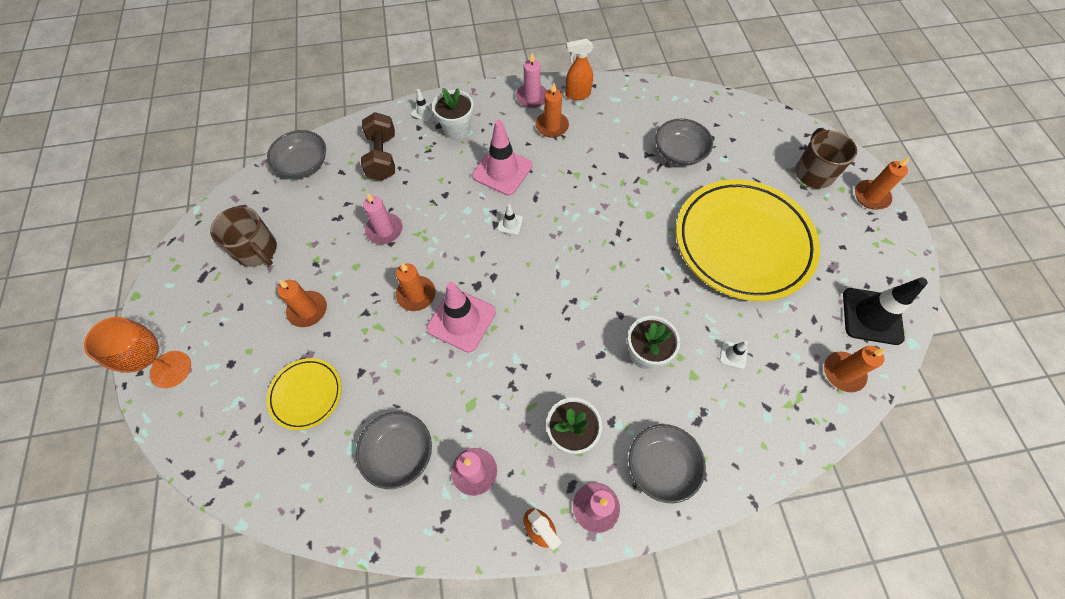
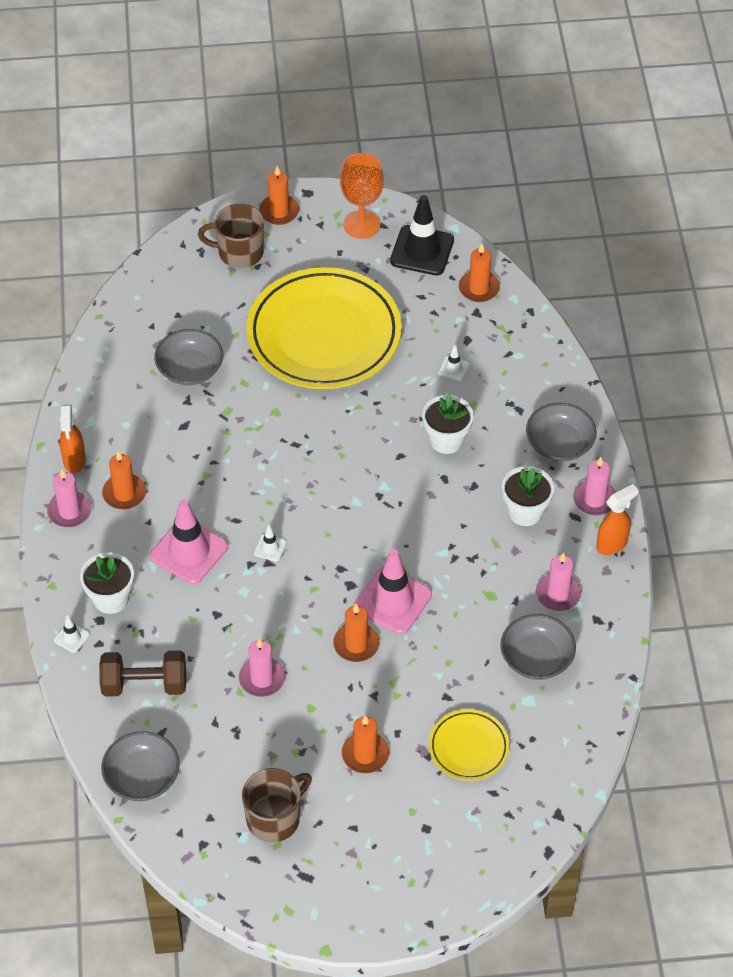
camera: 85 degrees left, 10 degrees down
orange goblet [84,317,191,388] -> orange goblet moved to [340,153,384,239]

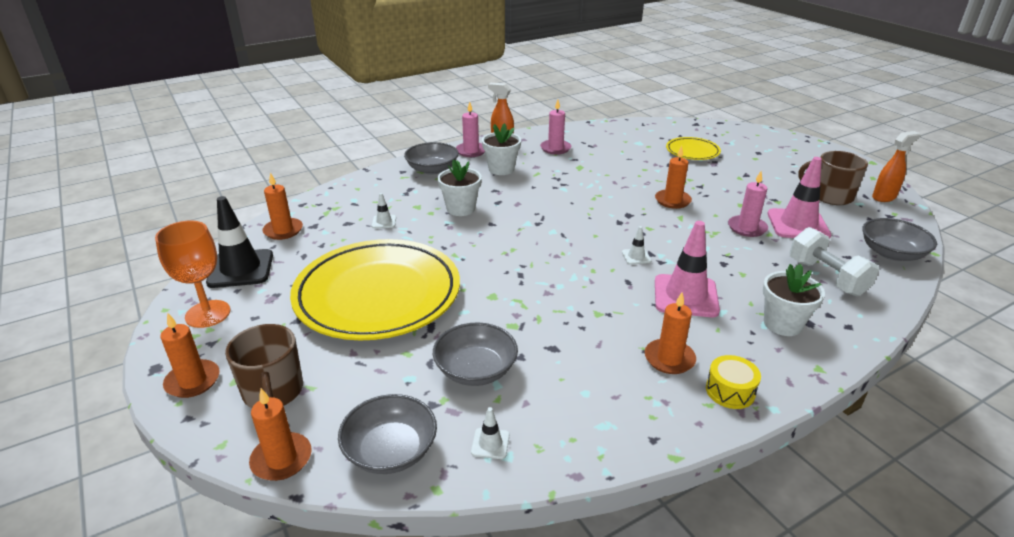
camera: 115 degrees left, 20 degrees down
pink candle [47,469,92,527] -> yellow drum [706,355,761,409]
white traffic cone [54,615,90,653] -> white traffic cone moved to [471,407,510,459]
orange spray bottle [60,404,86,473] -> orange spray bottle moved to [872,131,921,202]
brown dumbbell [99,650,186,697] -> white dumbbell [790,227,879,296]
orange candle [342,715,389,773] -> orange candle moved to [249,388,312,481]
pink traffic cone [354,549,432,634] -> pink traffic cone moved to [768,157,831,239]
grey bowl [501,614,576,680] -> grey bowl moved to [338,394,437,474]

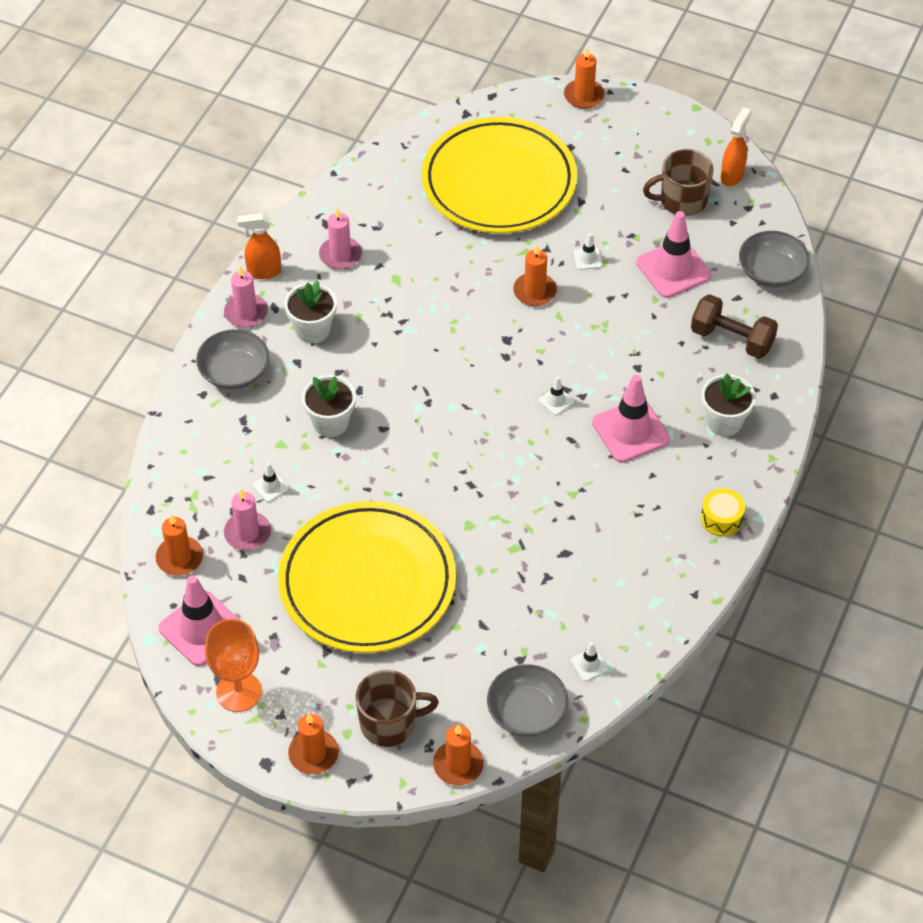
camera: 35 degrees left, 20 degrees up
black traffic cone [206,196,273,288] -> pink traffic cone [158,575,240,666]
brown mug [225,324,303,408] -> brown mug turned 45 degrees counterclockwise [356,670,439,747]
grey bowl [433,322,518,386] -> none
orange candle [645,292,696,374] -> orange candle moved to [564,47,605,109]
yellow plate [666,137,721,160] -> yellow plate [422,117,577,233], size x2.18
pink candle [728,171,768,237] -> pink candle moved to [224,489,271,550]
white dumbbell [790,227,879,296] -> brown dumbbell [691,294,778,359]
none -> white traffic cone [574,233,602,270]

